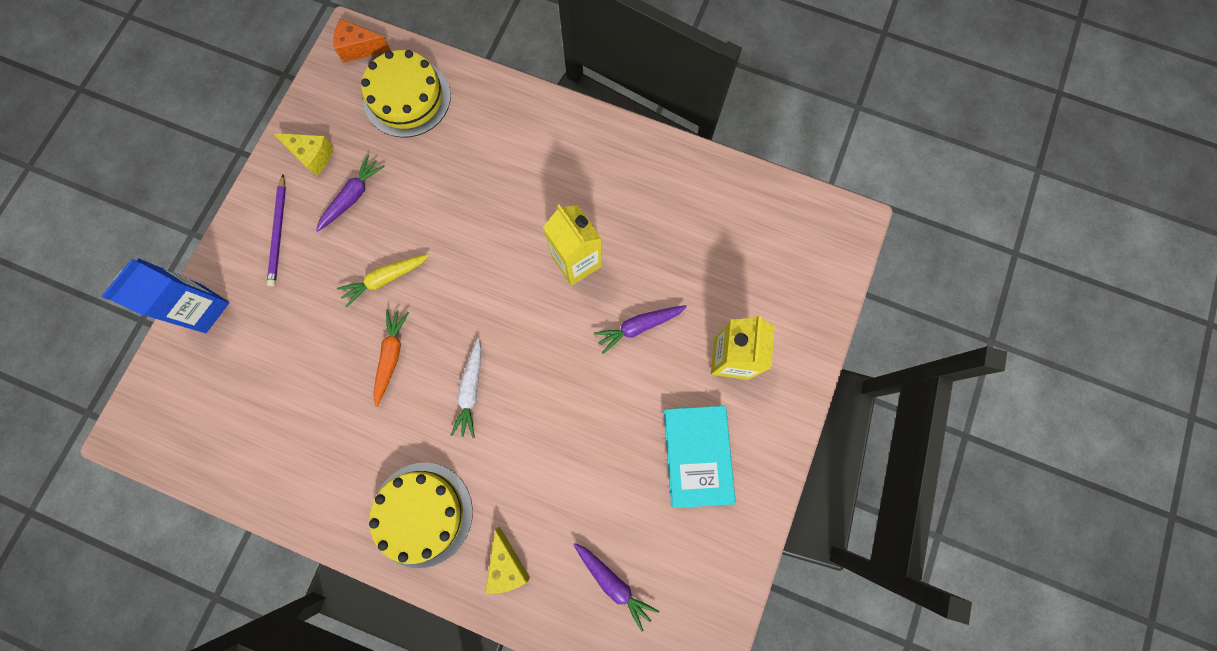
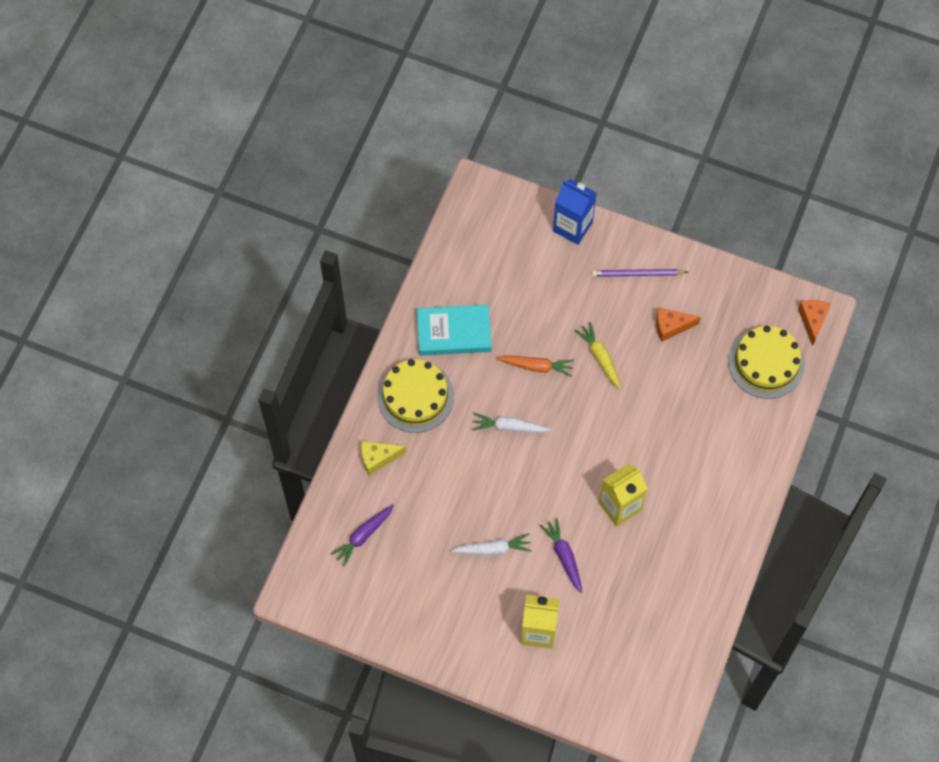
camera: 90 degrees right, 10 degrees down
yellow cheese [273,133,334,176] -> none
purple carrot [316,155,385,232] -> orange cheese [656,308,701,342]
turquoise book [664,406,736,508] -> turquoise book moved to [417,304,492,356]
none -> white carrot [451,533,532,555]

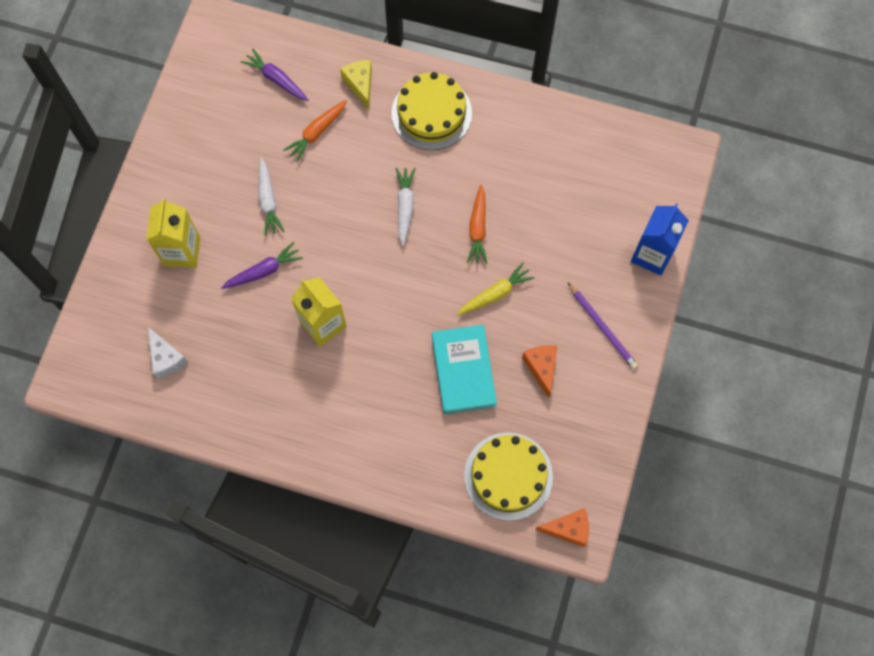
camera: 85 degrees right, 5 degrees up
turquoise book [417,304,492,356] -> turquoise book moved to [432,325,497,414]
purple pencil [592,269,688,277] -> purple pencil turned 150 degrees clockwise [568,283,638,369]
none -> white cheese [148,327,188,379]
none -> orange carrot [283,100,347,162]

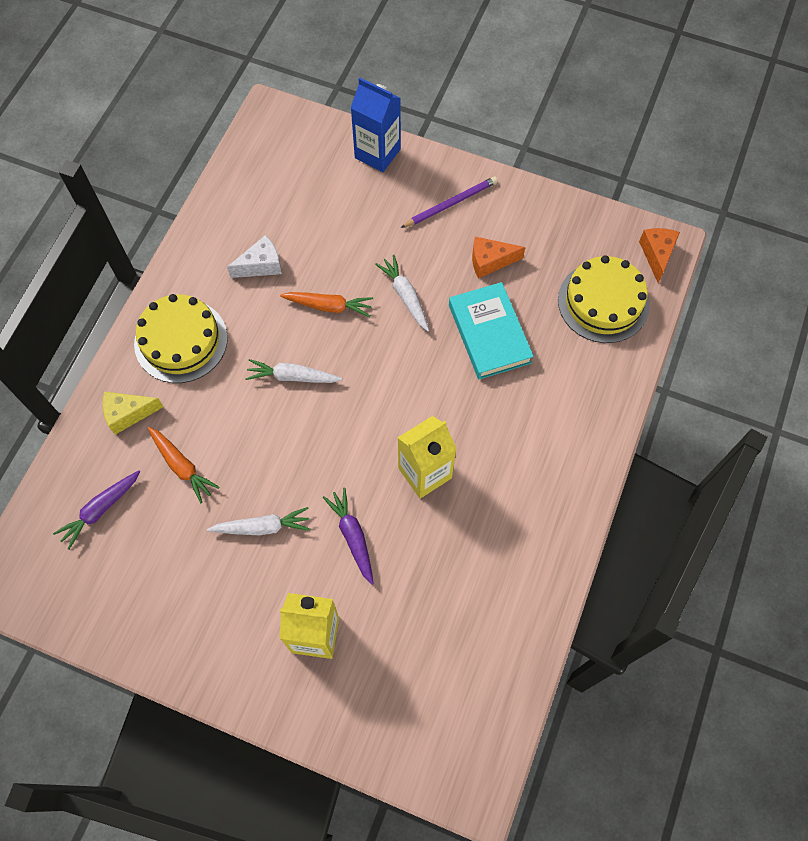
camera: 85 degrees left, 5 degrees down
white cheese [148,327,188,379] -> white cheese moved to [227,235,282,278]
turquoise book [432,325,497,414] -> turquoise book turned 75 degrees clockwise [449,282,534,379]
yellow carrot [457,262,535,315] -> white carrot [375,255,429,331]

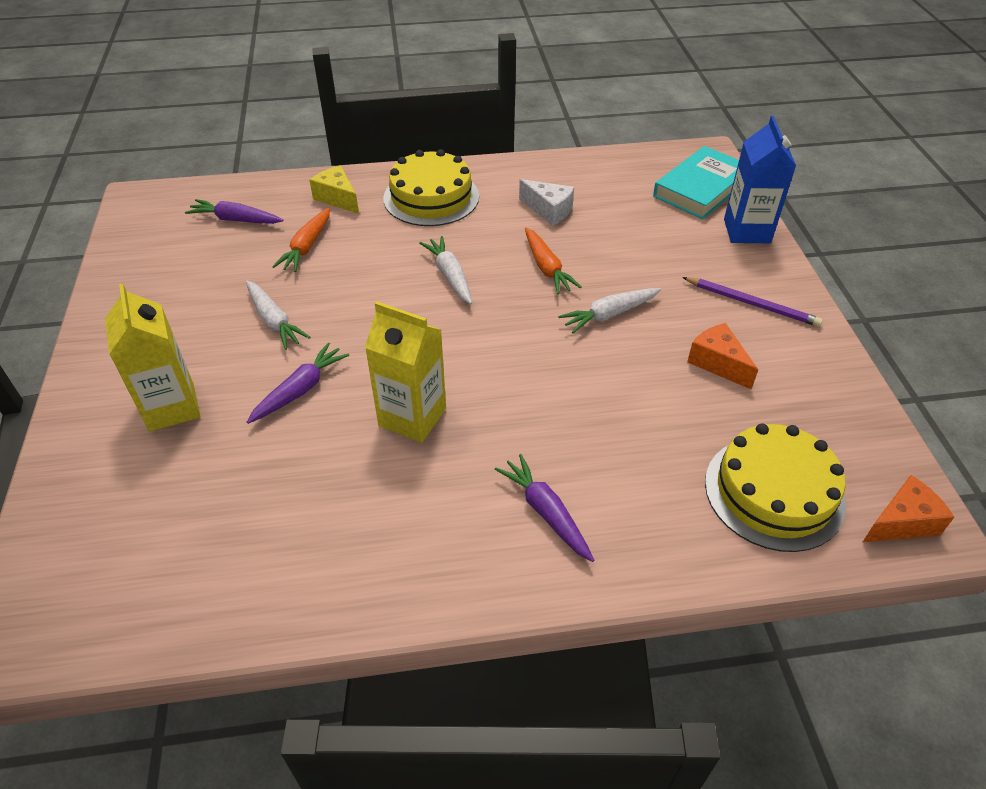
camera: 60 degrees right, 20 degrees down
white carrot [375,255,429,331] -> white carrot turned 150 degrees counterclockwise [558,288,661,334]
turquoise book [449,282,534,379] -> turquoise book moved to [653,146,739,219]
none -> purple carrot [495,454,594,562]

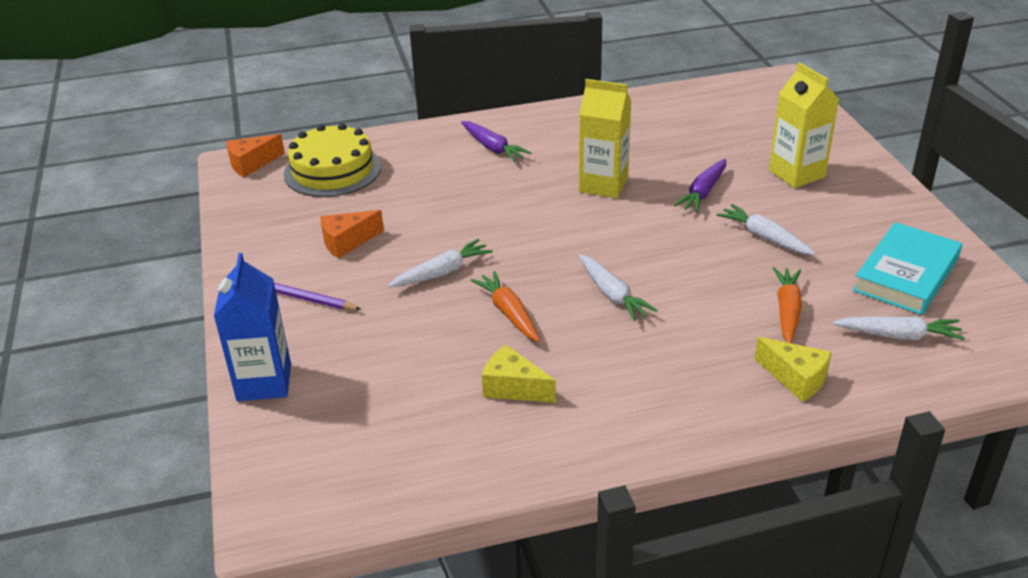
camera: 175 degrees right, 10 degrees down
purple carrot [185,199,284,224] -> white carrot [833,317,965,340]
yellow cake [383,149,479,226] -> none
white cheese [519,179,574,226] -> yellow cheese [482,344,556,403]
turquoise book [653,146,739,219] -> turquoise book moved to [853,222,962,315]
orange cheese [687,323,758,389] -> orange cheese turned 105 degrees clockwise [320,210,384,259]

